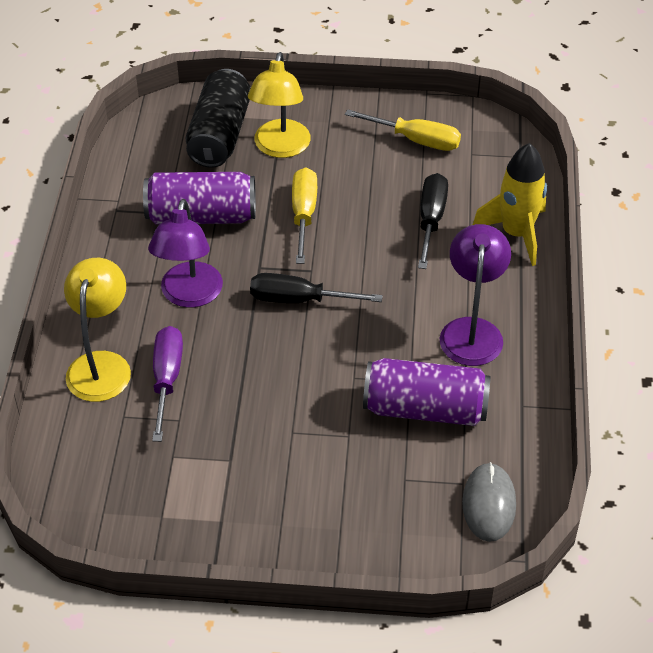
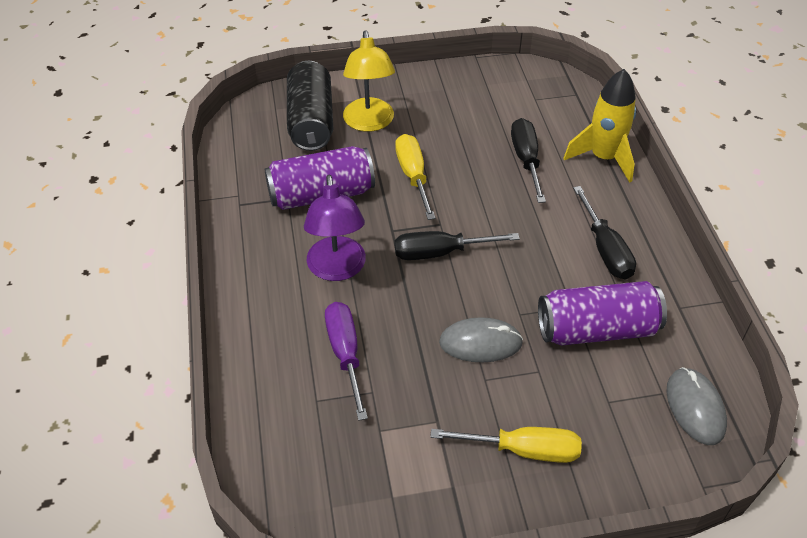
camera: 15 degrees left, 0 degrees up
yellow lamp [64,258,131,402] -> none
yellow screwdriver [345,109,461,151] -> yellow screwdriver moved to [430,427,582,463]
purple lamp [440,224,511,366] -> black screwdriver [573,186,636,279]
none -> grey mouse [439,317,523,362]

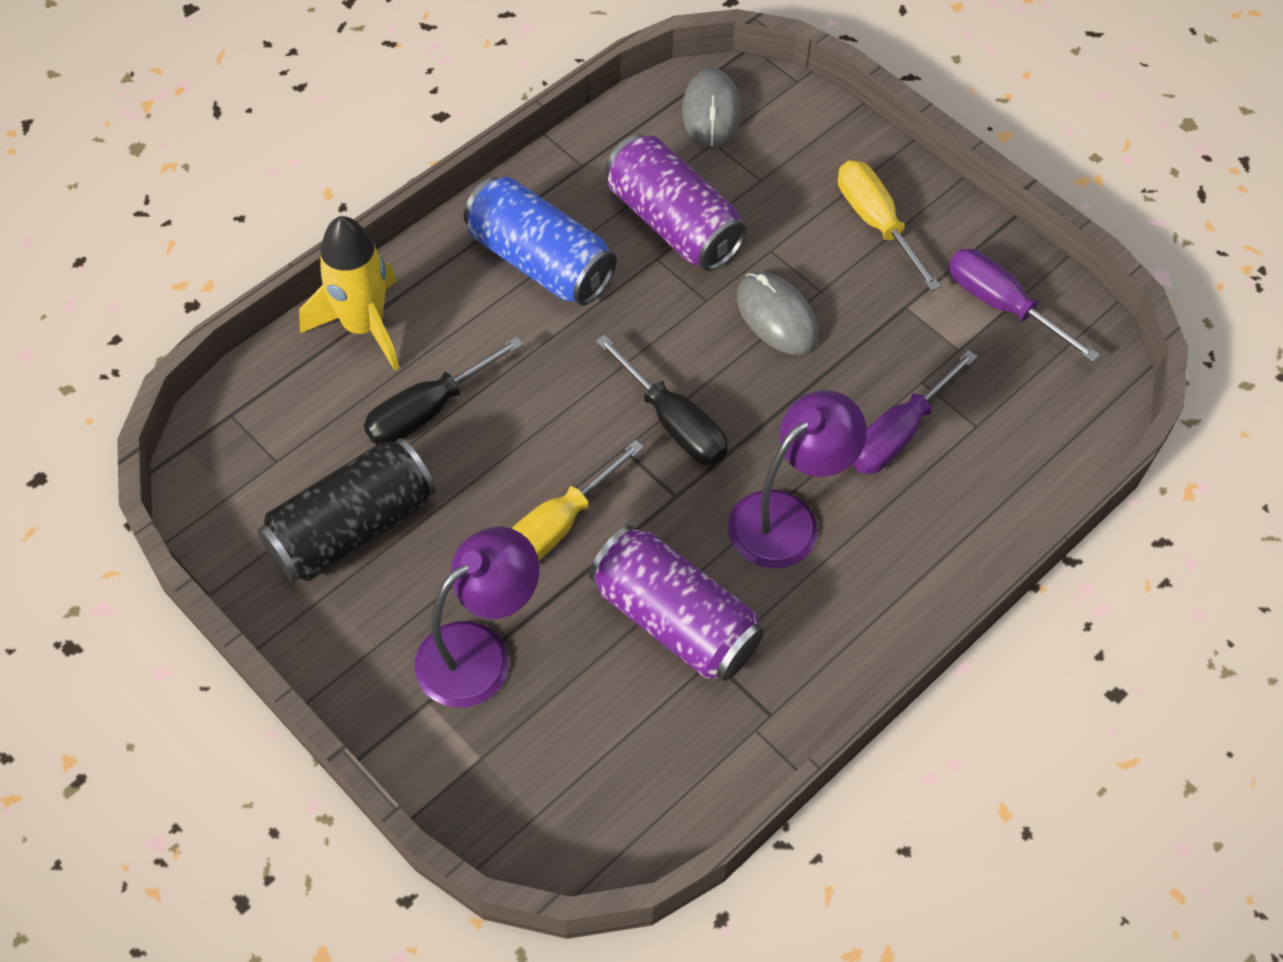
camera: 125 degrees left, 10 degrees up
black can [287,61,333,151] -> black can moved to [257,438,436,582]
yellow lamp [343,30,395,132] -> purple lamp [415,527,540,708]
black screwdriver [573,186,636,279] -> blue can [464,177,616,306]
grey mouse [666,367,727,445] -> grey mouse turned 45 degrees counterclockwise [682,68,741,149]
none -> purple screwdriver [948,249,1100,362]

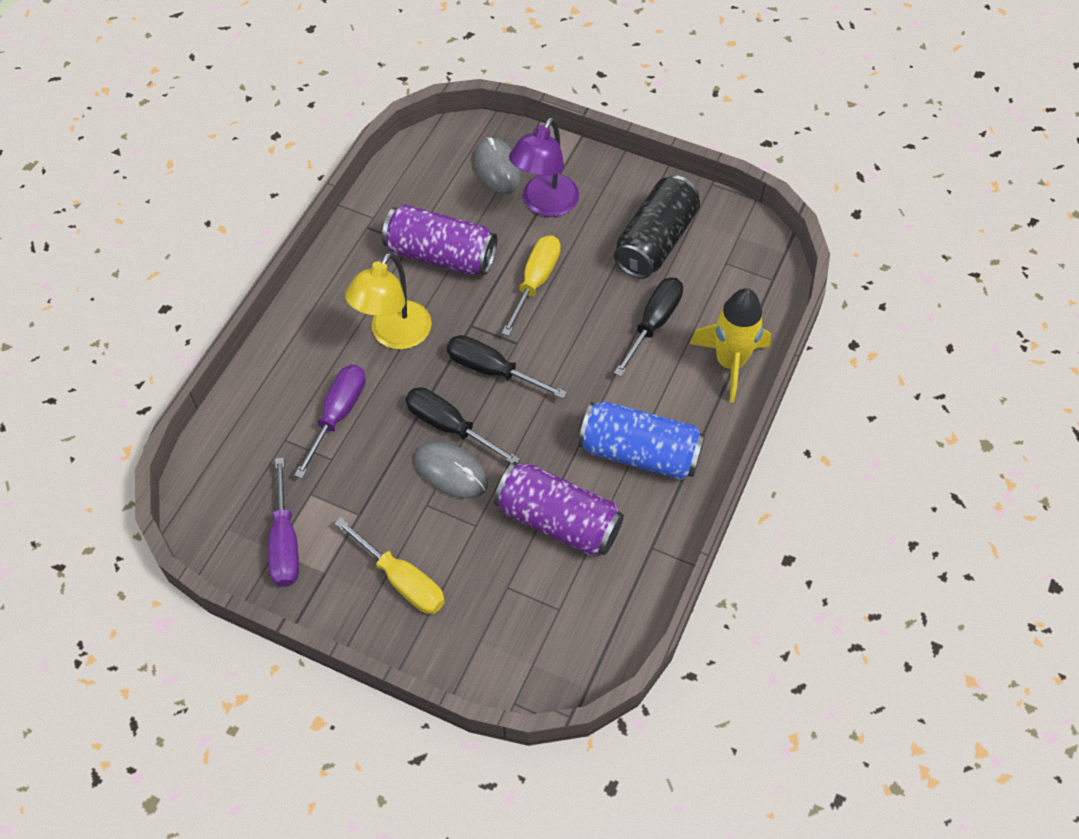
camera: 160 degrees right, 0 degrees up
grey mouse [682,68,741,149] -> grey mouse moved to [475,137,522,194]
purple lamp [728,390,867,568] -> yellow lamp [345,252,432,350]
purple screwdriver [948,249,1100,362] -> purple screwdriver turned 60 degrees clockwise [268,457,299,587]
none -> black screwdriver [405,387,520,464]

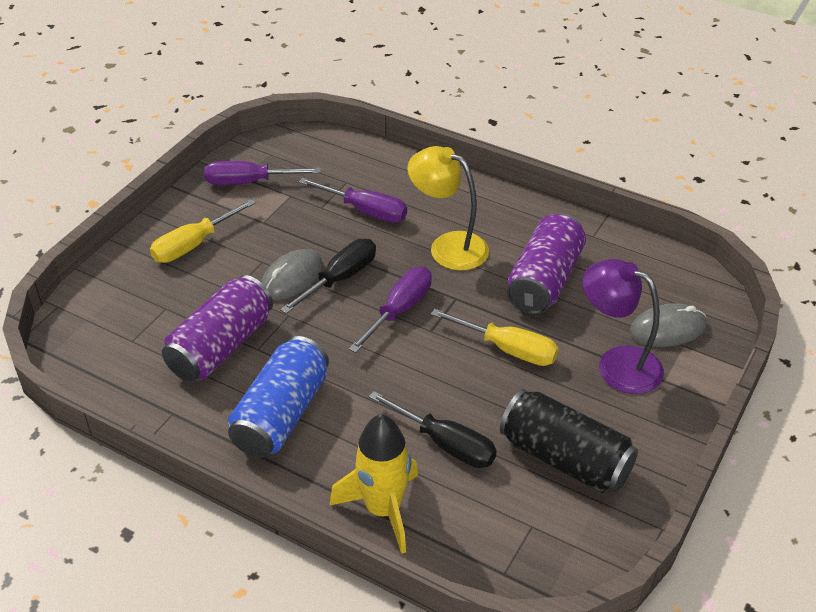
camera: 95 degrees right, 15 degrees down
black screwdriver [447,335,567,399] -> purple screwdriver [349,267,432,353]

